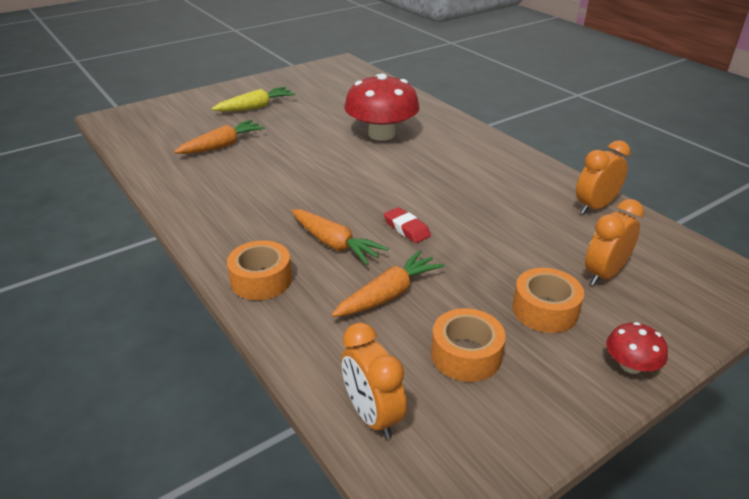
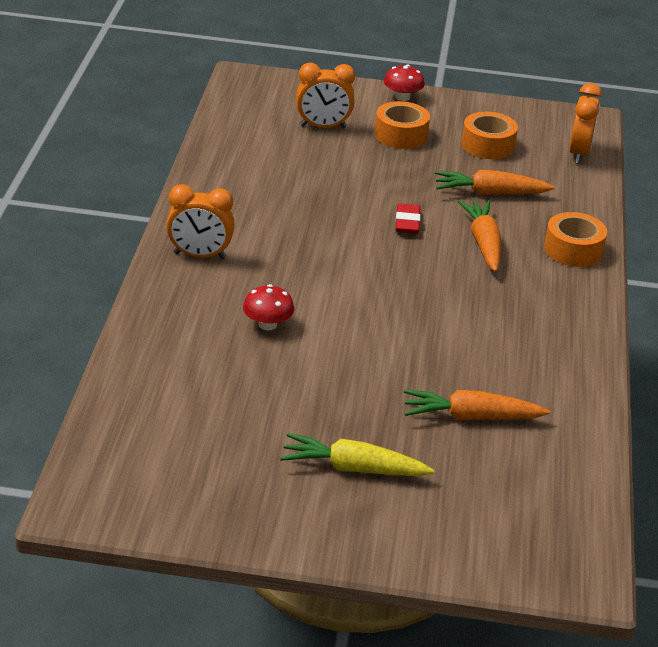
camera: 140 degrees left, 0 degrees up
red mushroom [344,73,420,141] -> red mushroom [243,284,294,330], size x0.47
orange clock [576,140,630,214] -> orange clock moved to [166,184,235,259]

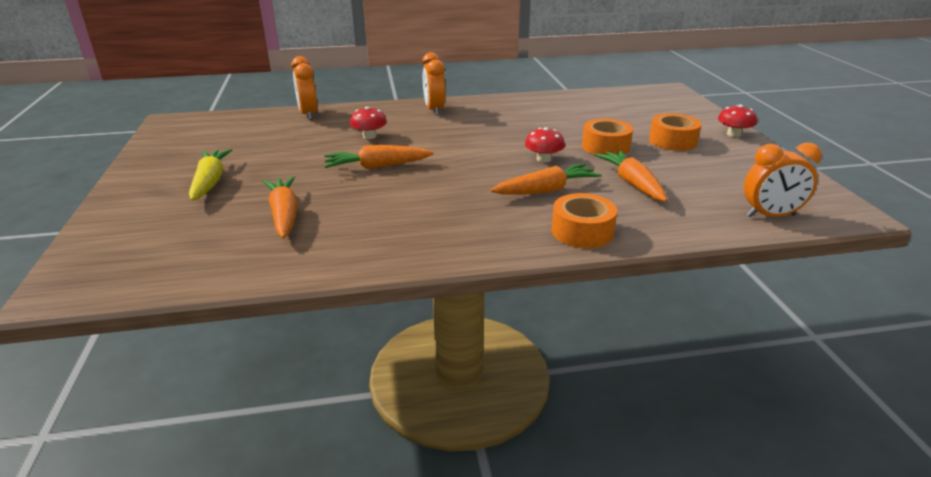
camera: 75 degrees right, 5 degrees down
orange clock [296,63,355,128] -> orange clock moved to [291,56,317,120]
red eraser [396,204,421,234] -> red mushroom [525,127,565,163]
orange tape [461,112,518,159] -> orange tape moved to [582,119,633,155]
none -> orange carrot [324,145,434,169]

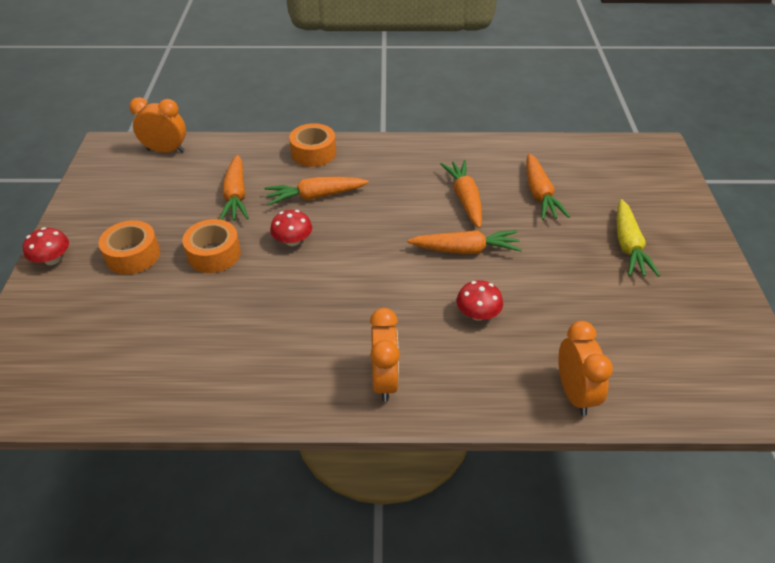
camera: 170 degrees left, 15 degrees up
none -> orange carrot [440,160,482,228]

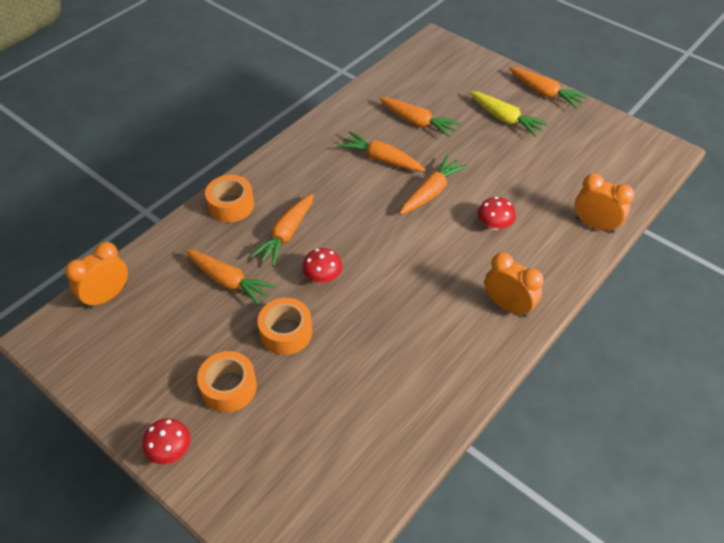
camera: 50 degrees left, 5 degrees up
none -> orange carrot [509,67,588,109]

